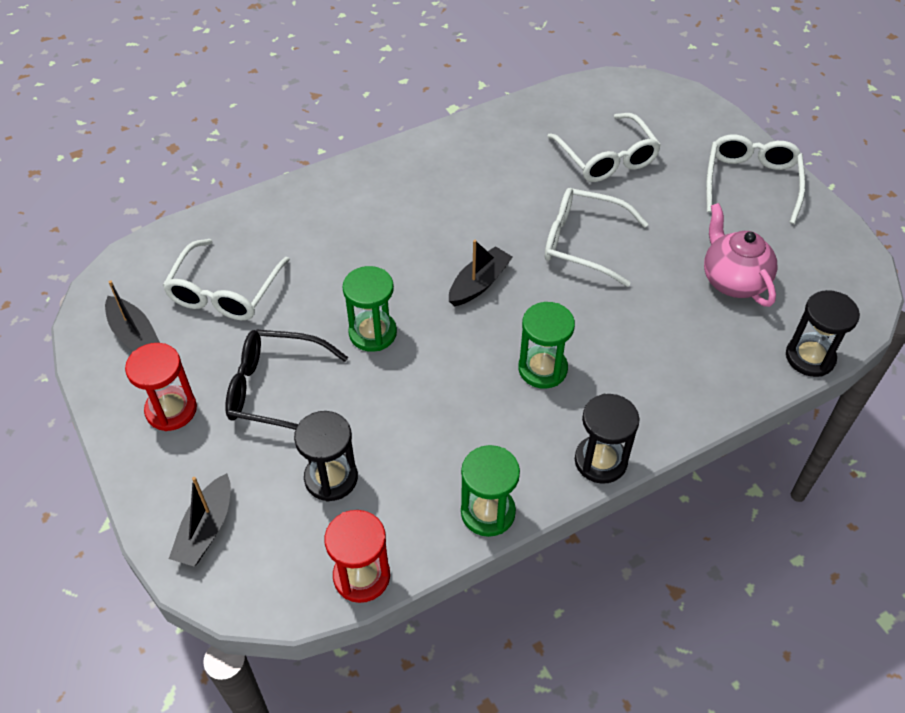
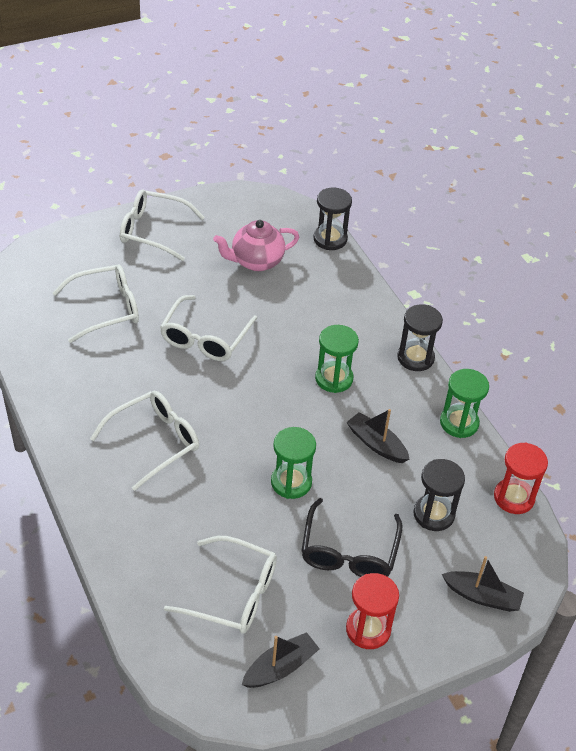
camera: 90 degrees left, 5 degrees down
black boat [449,240,513,306] -> black boat moved to [346,409,409,463]
none -> white glasses [90,391,199,491]

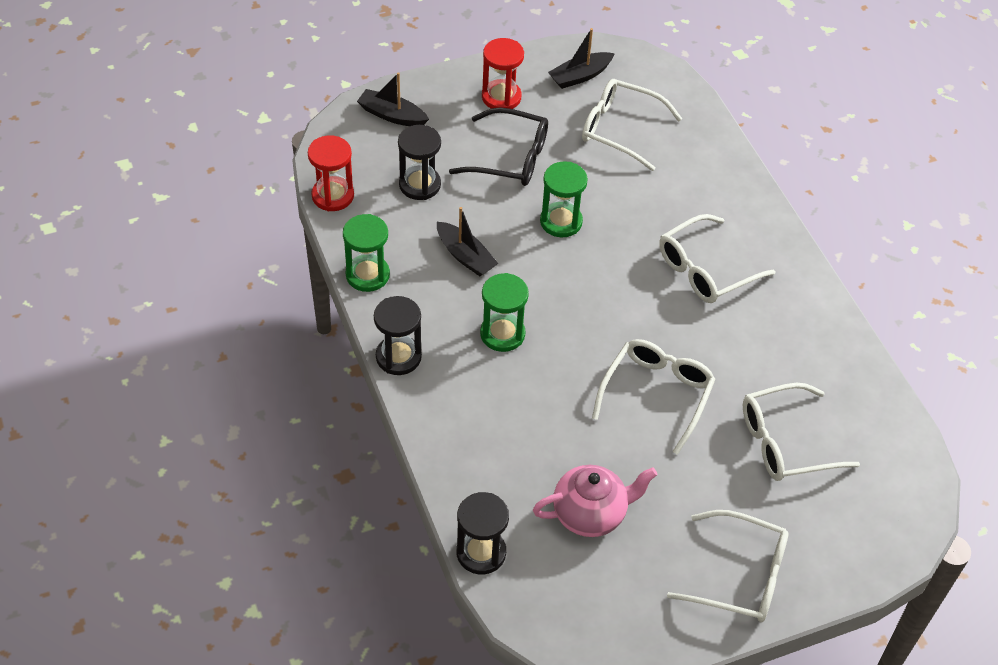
camera: 175 degrees left, 5 degrees up
black glasses [301,498,402,577] -> black glasses turned 90 degrees clockwise [449,107,548,186]

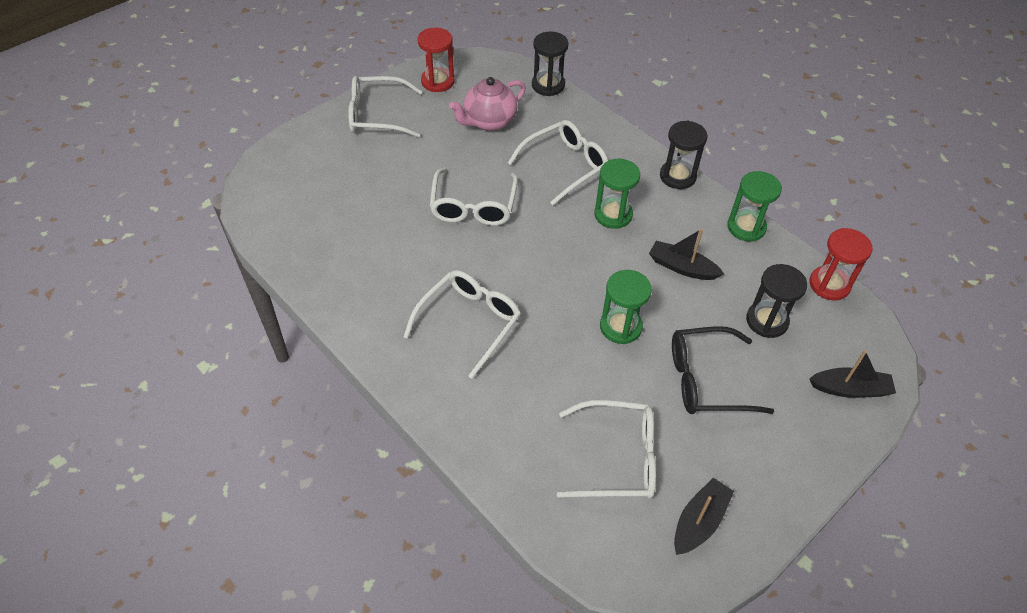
camera: 160 degrees right, 0 degrees up
red hourglass [482,38,524,109] -> red hourglass moved to [418,28,454,92]
white glasses [743,383,860,481] -> white glasses moved to [508,120,608,205]

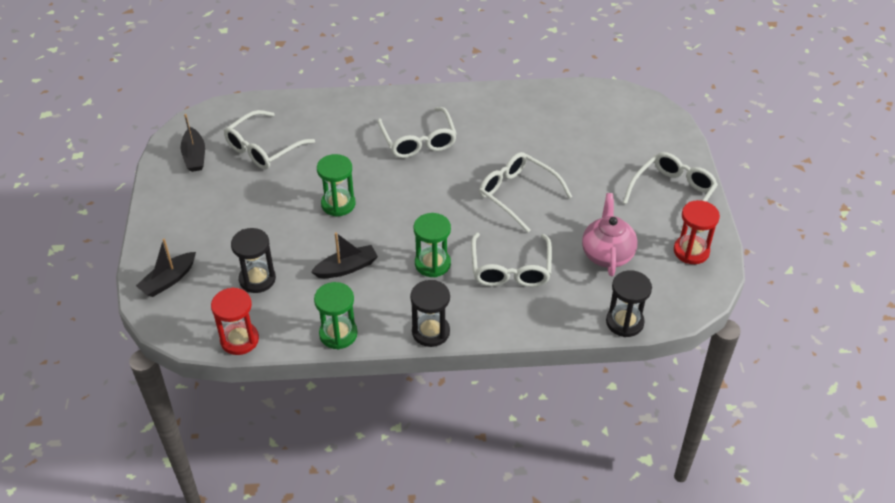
camera: 130 degrees right, 5 degrees down
black glasses [672,326,774,414] -> none

